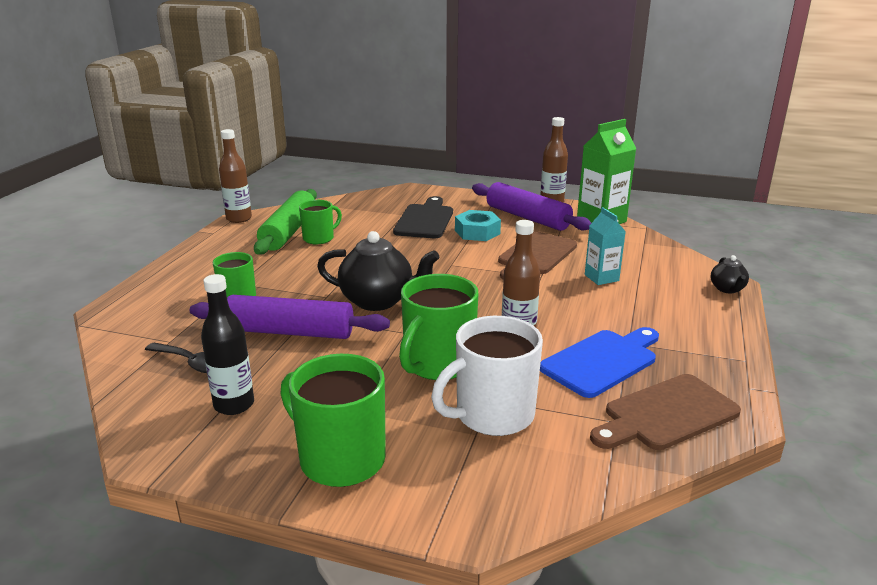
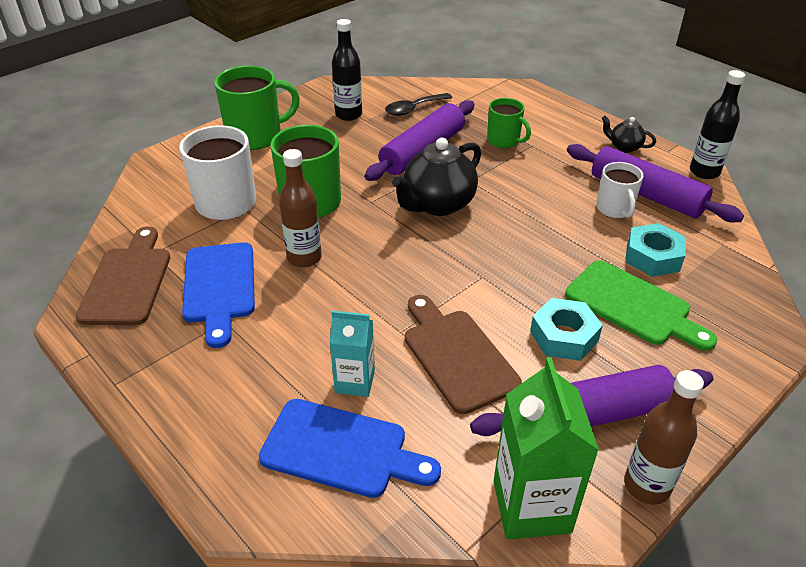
camera: 120 degrees right, 15 degrees up
brown bottle [219,129,252,223] -> black bottle [690,70,745,179]
green rolling pin [254,189,317,255] -> purple rolling pin [567,144,744,223]
green mug [299,200,342,244] -> white mug [596,162,644,218]
black cutting board [393,196,453,238] -> green cutting board [565,260,717,351]
black teapot [711,255,749,294] -> black teapot moved to [602,116,656,153]
none -> blue cutting board [259,399,441,498]
none -> turquoise nut [625,223,686,277]

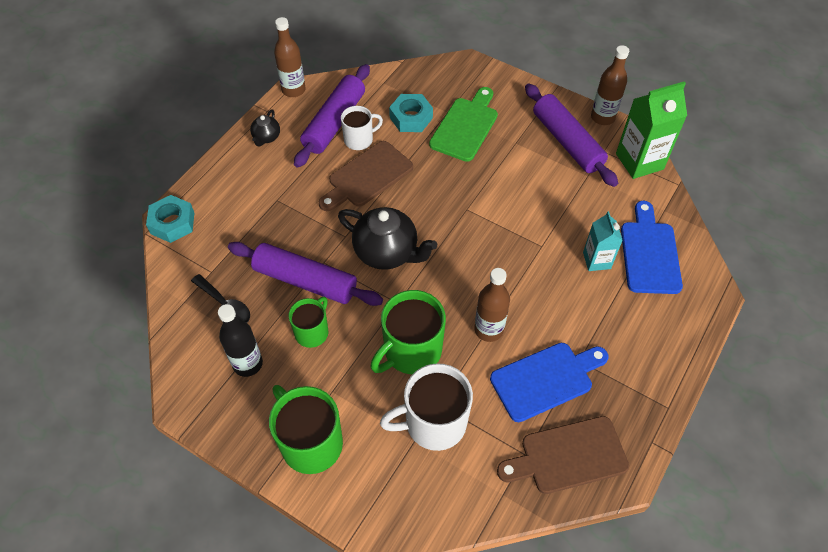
camera: 105 degrees left, 15 degrees up
brown cutting board [405,295,522,414] -> brown cutting board moved to [319,141,413,211]
green mug [487,98,531,148] -> green mug moved to [289,297,328,348]
turquoise nut [530,298,603,361] -> turquoise nut moved to [146,195,194,243]
black bottle [690,70,745,179] -> brown bottle [274,17,306,97]

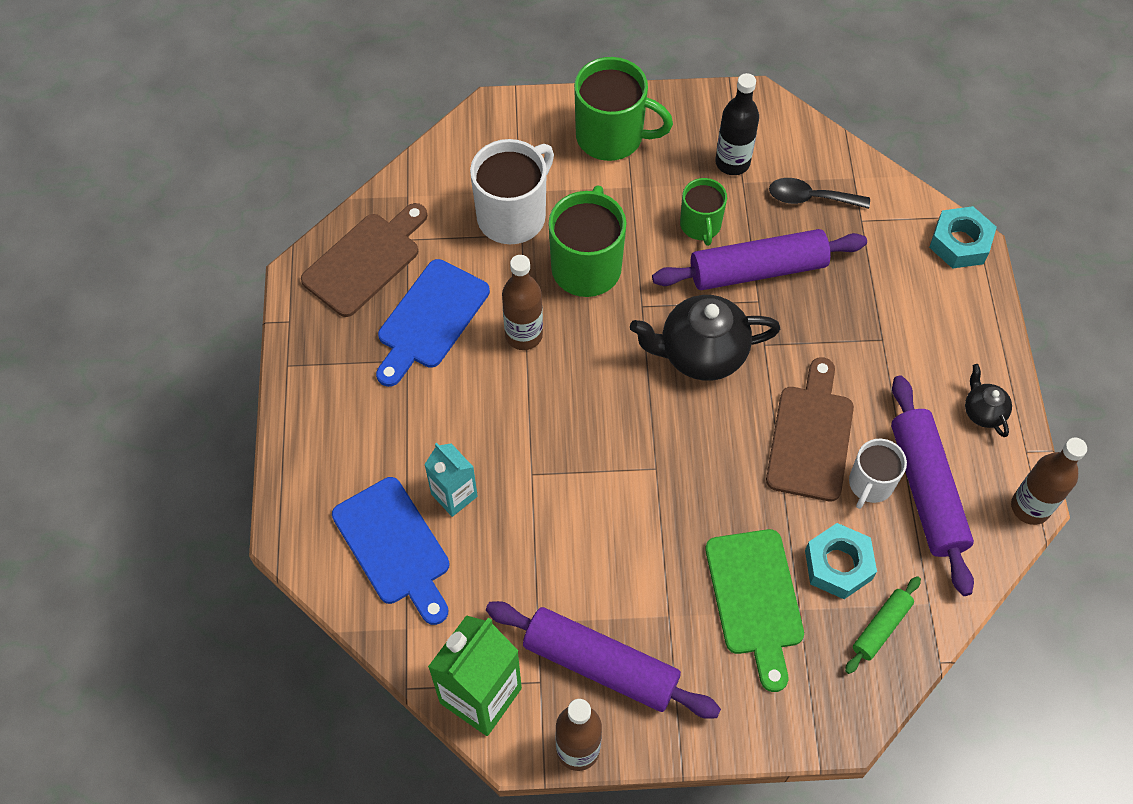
camera: 145 degrees right, 5 degrees up
none -> green rolling pin [845,576,921,674]

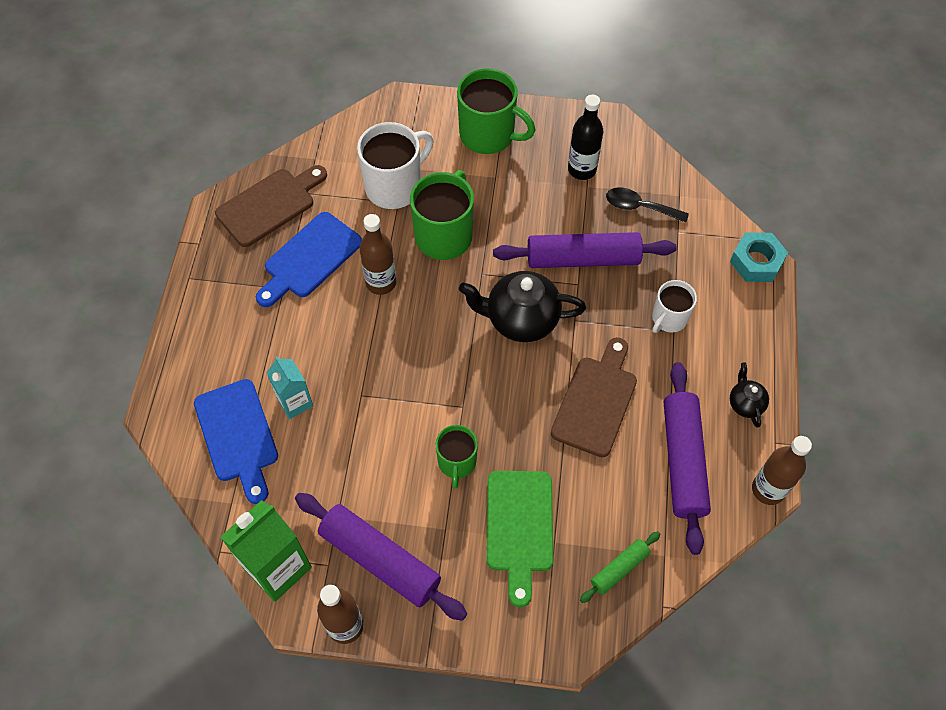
camera: 10 degrees right, 0 degrees up
green mug [680,178,727,246] -> green mug moved to [436,425,478,489]
turquoise nut [805,523,877,599] -> none
white mug [849,439,907,509] -> white mug moved to [652,280,697,333]

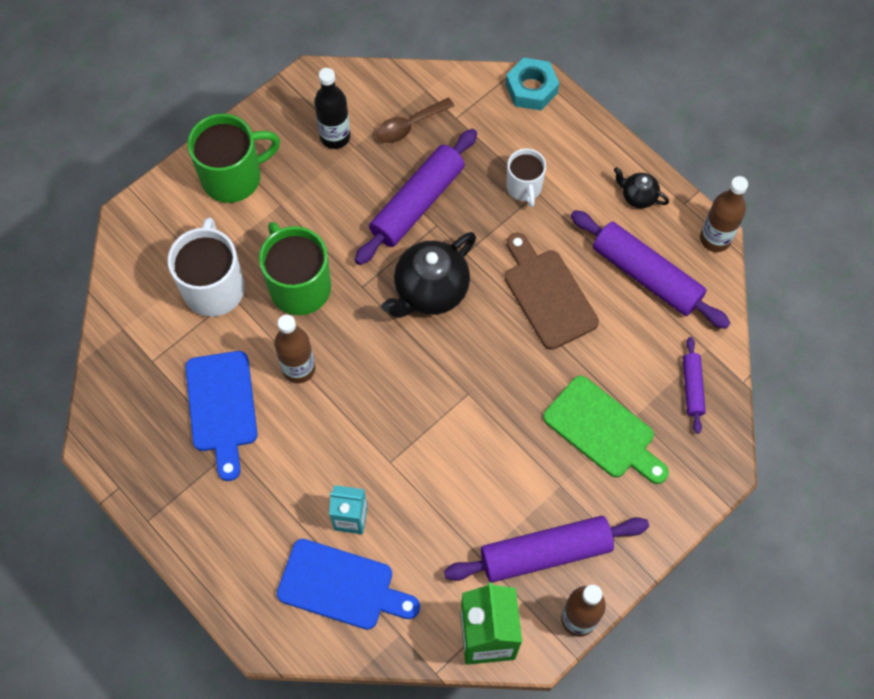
camera: 50 degrees left, 5 degrees up
brown cutting board [215,165,327,247] -> none
green mug [436,425,478,489] -> none
green rolling pin [580,531,661,603] -> purple rolling pin [683,337,706,434]
black spoon [606,187,689,223] -> brown spoon [376,98,454,143]

